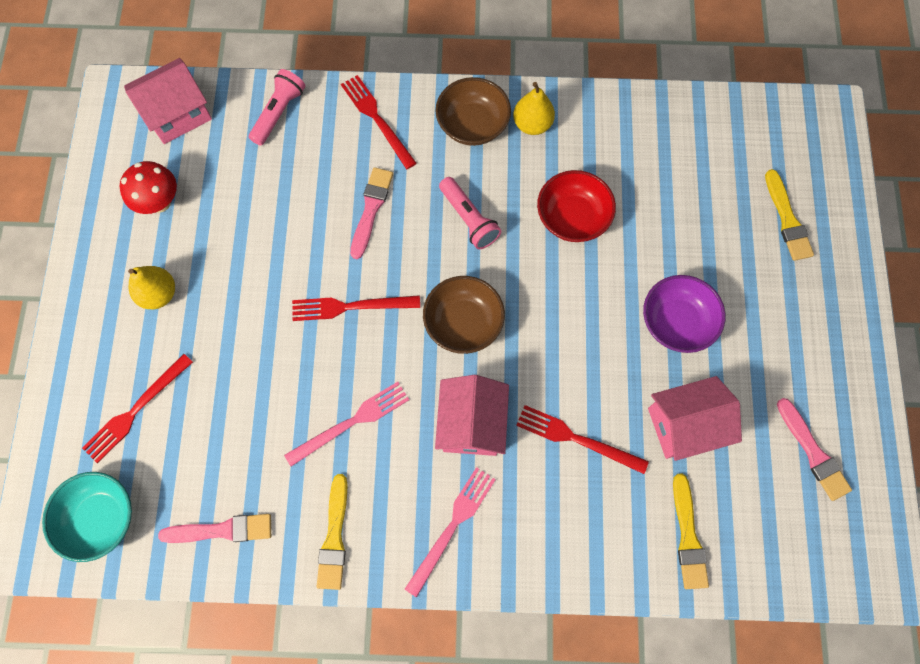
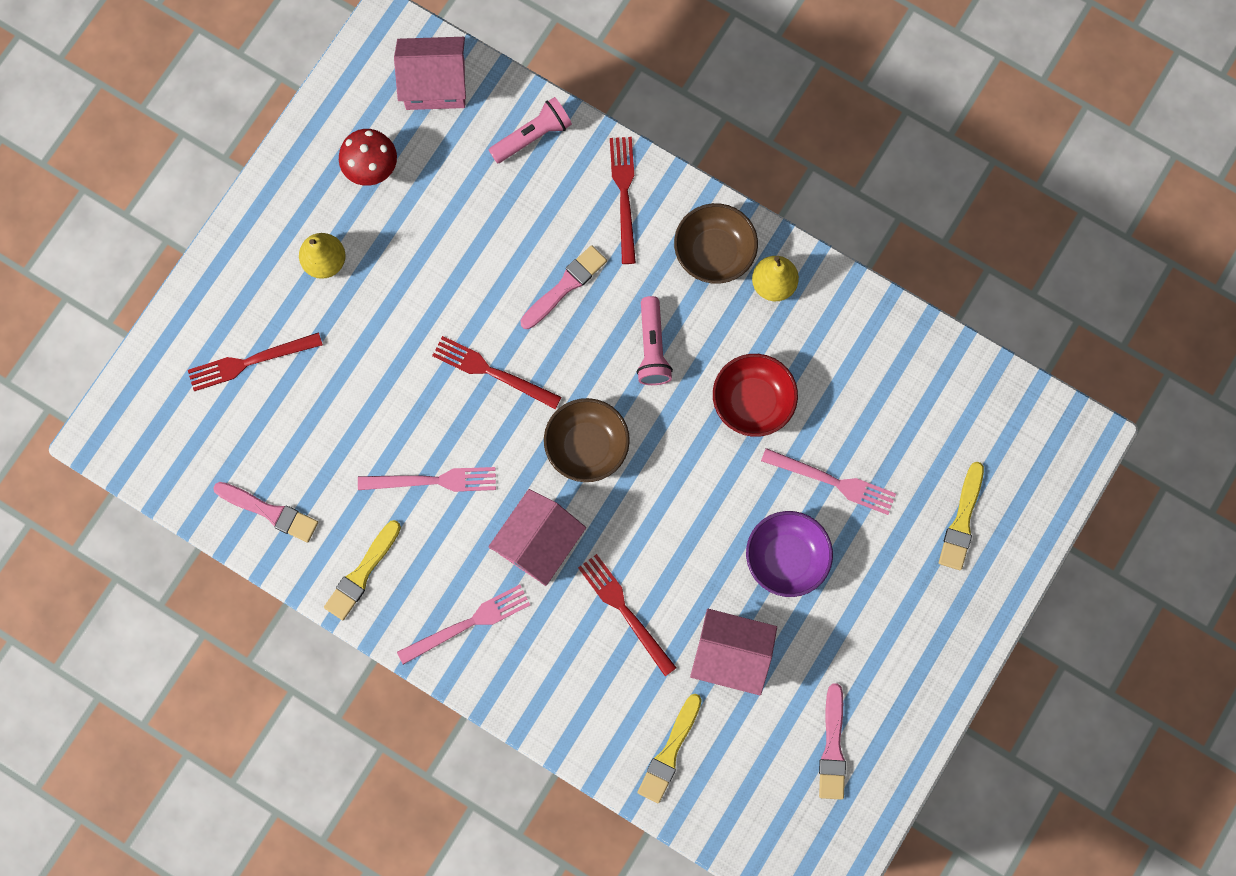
camera: 30 degrees right, 5 degrees up
turquoise bowl [42,472,132,562] -> none
none -> pink fork [761,448,896,515]

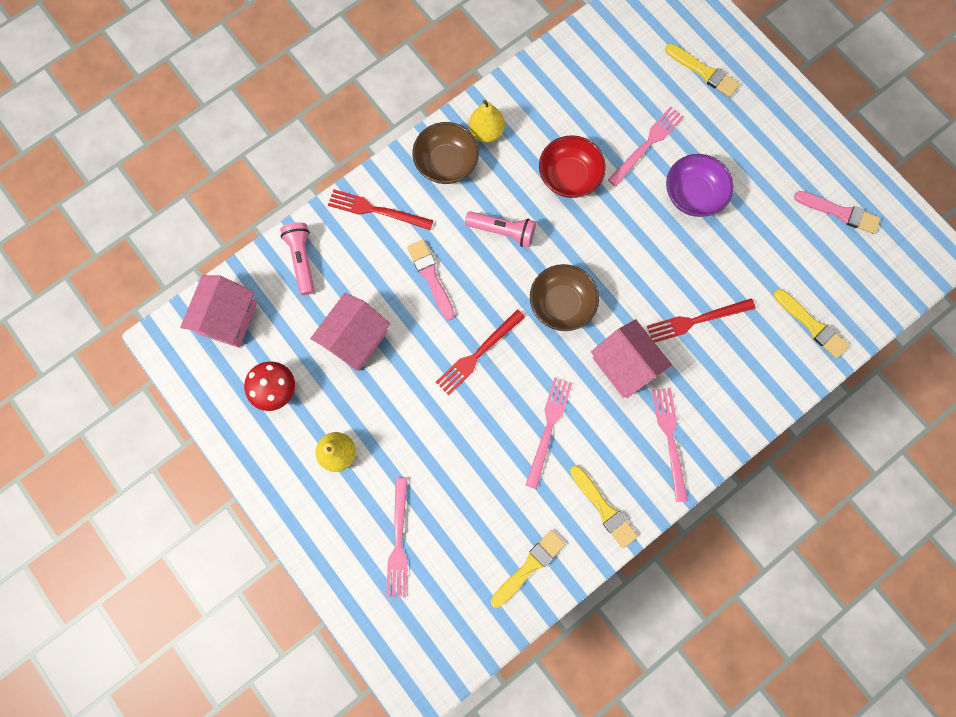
camera: 70 degrees left, 0 degrees up
red fork [188,332,323,391] -> pink fork [386,478,408,598]
pink brush [213,482,318,543] -> yellow brush [491,530,565,608]
pink house [690,609,777,695] -> pink house moved to [310,293,390,371]

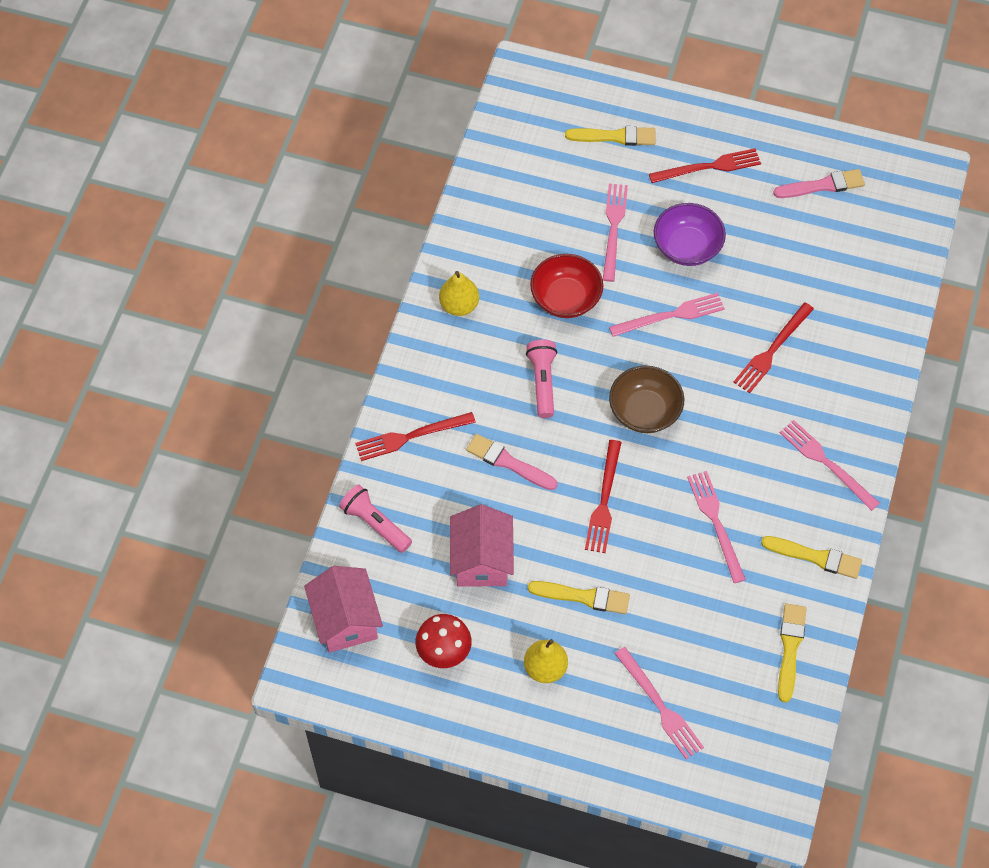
camera: 35 degrees left, 15 degrees down
brown bowl [412,122,479,184] -> none
pink flashlight [465,211,536,247] -> pink flashlight turned 75 degrees counterclockwise [526,340,557,418]
pink house [591,319,672,398] -> none
yellow brush [774,289,849,358] -> yellow brush moved to [528,581,630,614]
none -> pink fork [609,293,725,337]
none -> red fork [649,148,761,183]

